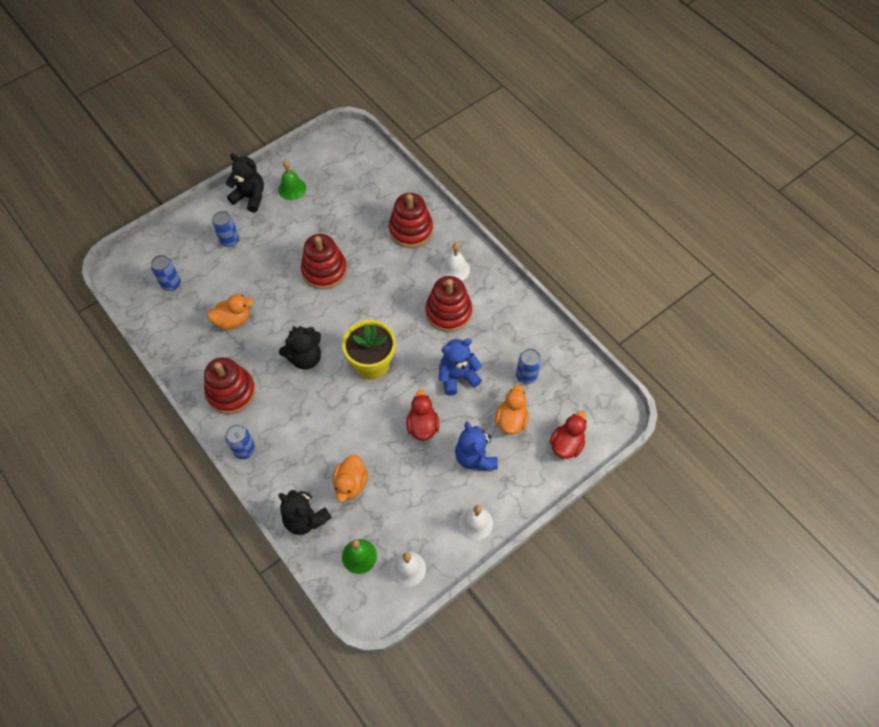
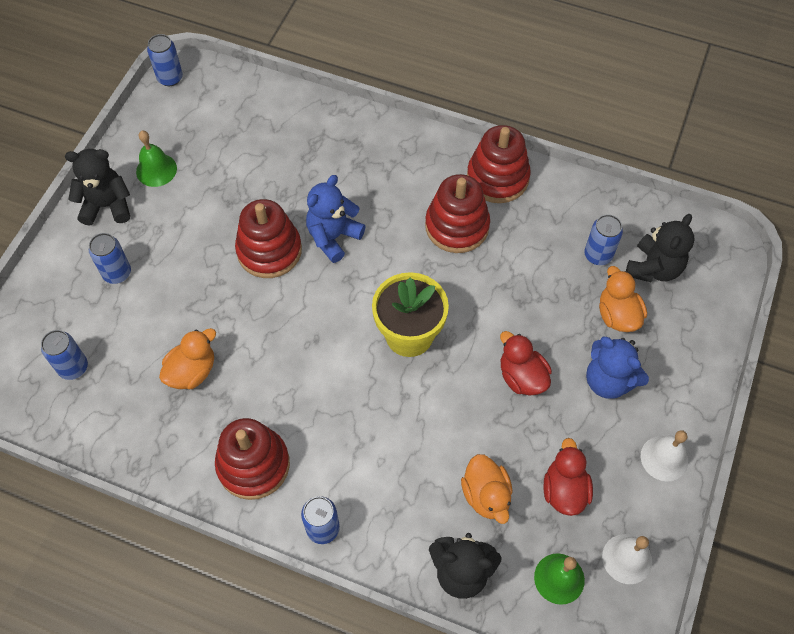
camera: 30 degrees left, 0 degrees up
black teddy bear [279,326,321,370] -> black teddy bear moved to [626,214,695,282]
red stacking toy [389,193,433,248] -> red stacking toy moved to [467,125,531,203]
blue teddy bear [439,338,482,396] -> blue teddy bear moved to [306,175,365,263]
white bell [441,243,470,281] -> none
red duck [550,411,587,459] -> red duck moved to [544,438,593,516]
none -> blue can [147,34,183,86]

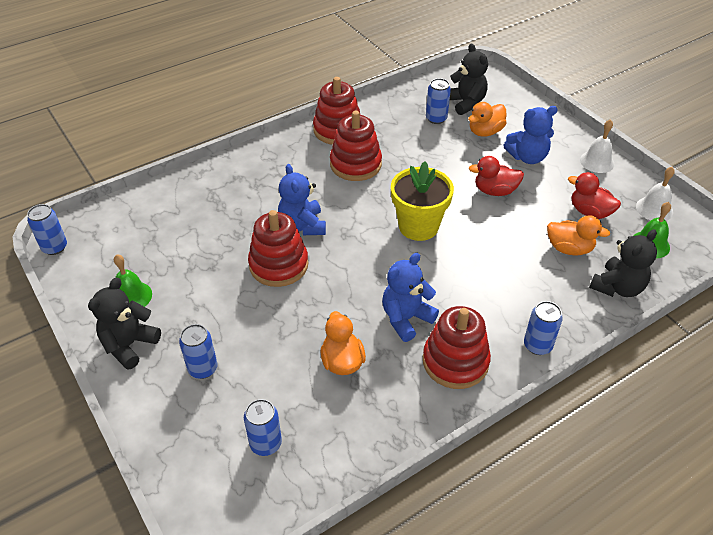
camera: 55 degrees left, 15 degrees down
orange duck [599,266,647,332] -> orange duck turned 60 degrees counterclockwise [468,102,507,137]
none -> blue teddy bear [382,253,439,342]

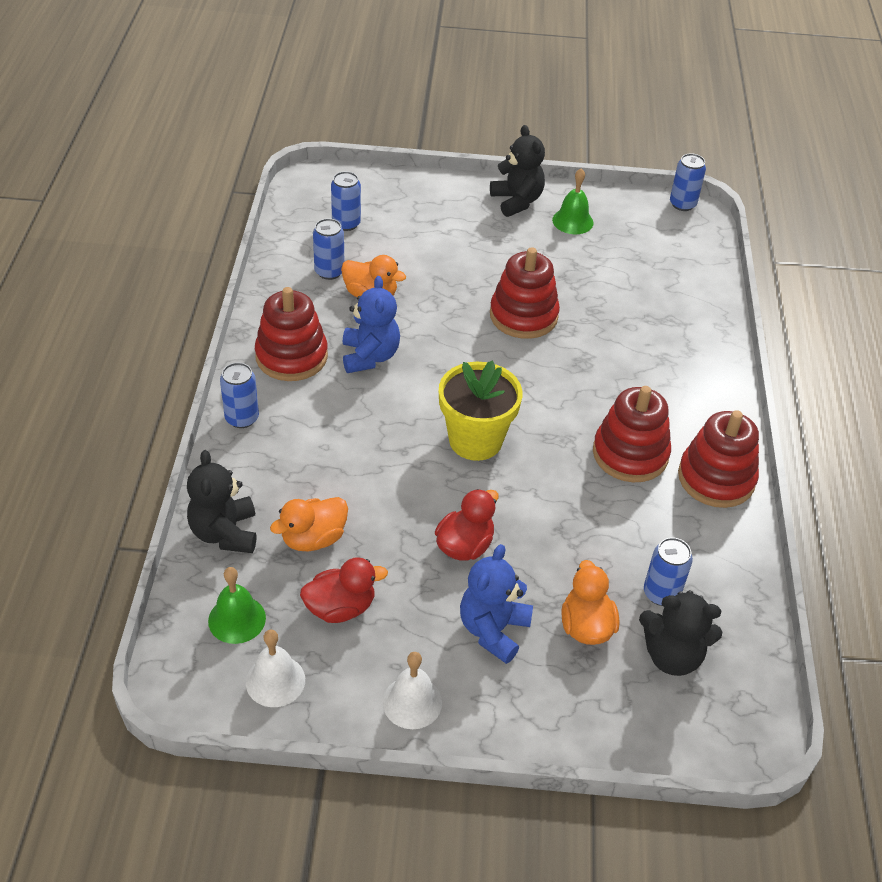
camera: 125 degrees right, 0 degrees up
blue can [179,324,218,379] -> blue can moved to [313,218,344,280]
blue teddy bear [278,164,326,235] -> none

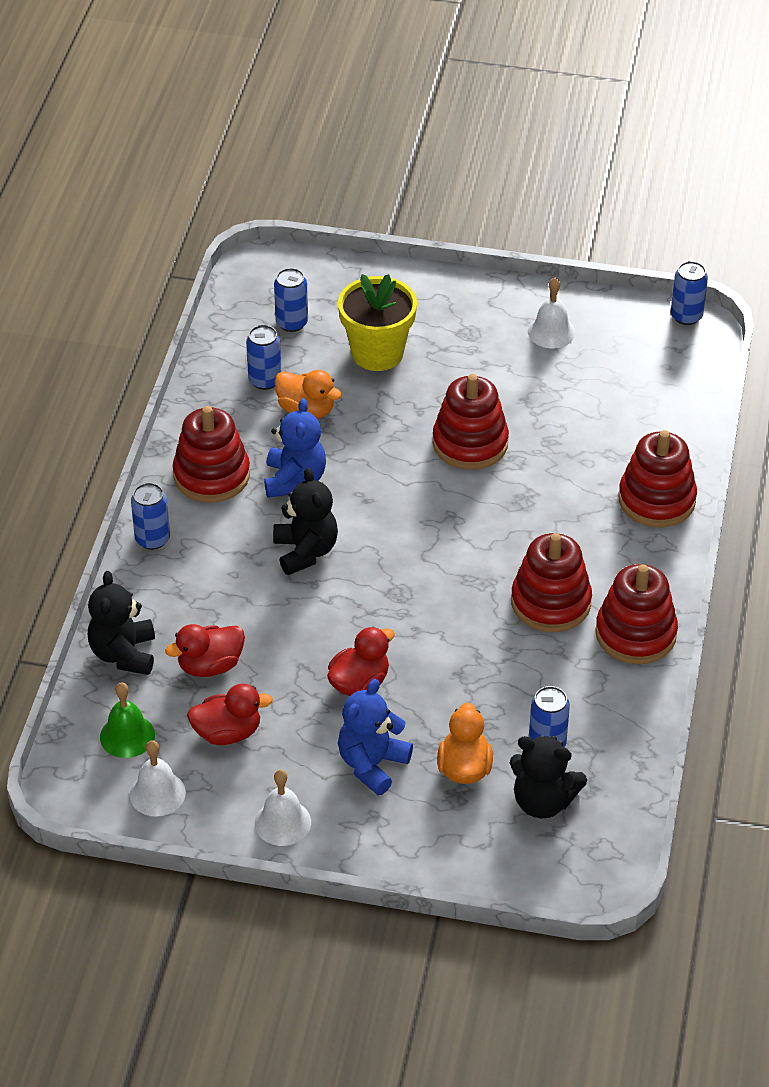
camera: 10 degrees right, 0 degrees up
orange duck [270,497,348,551] -> red duck [165,624,245,677]
yellow flower pot [439,360,522,461] -> yellow flower pot moved to [338,274,417,371]
black teddy bear [490,125,545,217] -> black teddy bear moved to [273,467,338,575]
green bell [552,169,594,234] -> white bell [528,277,575,348]
none -> red stacking toy [618,430,697,527]

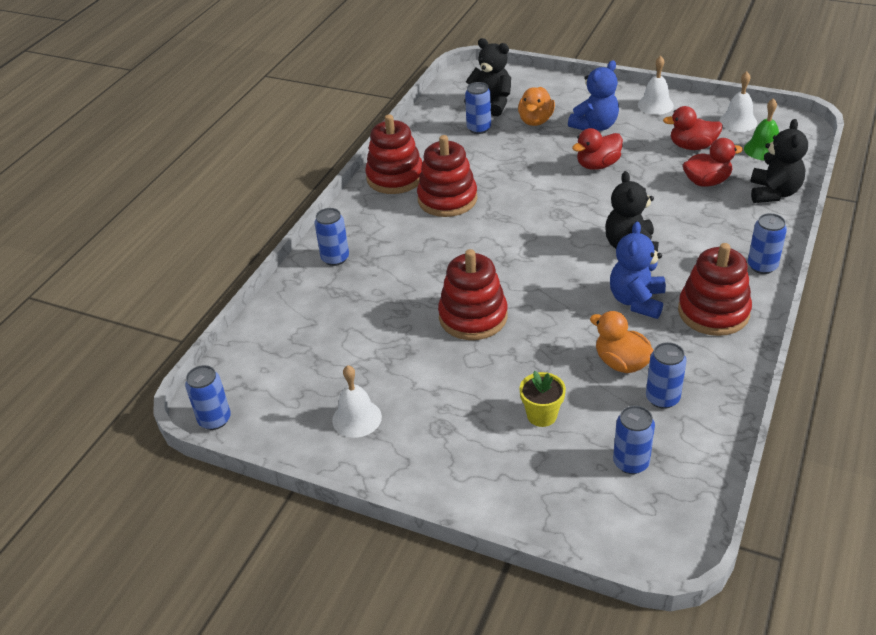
camera: 165 degrees left, 5 degrees down
yellow flower pot [338,274,417,371] -> yellow flower pot [519,371,566,427], size x0.55
red stacking toy [618,430,697,527] -> blue can [314,208,349,266]

